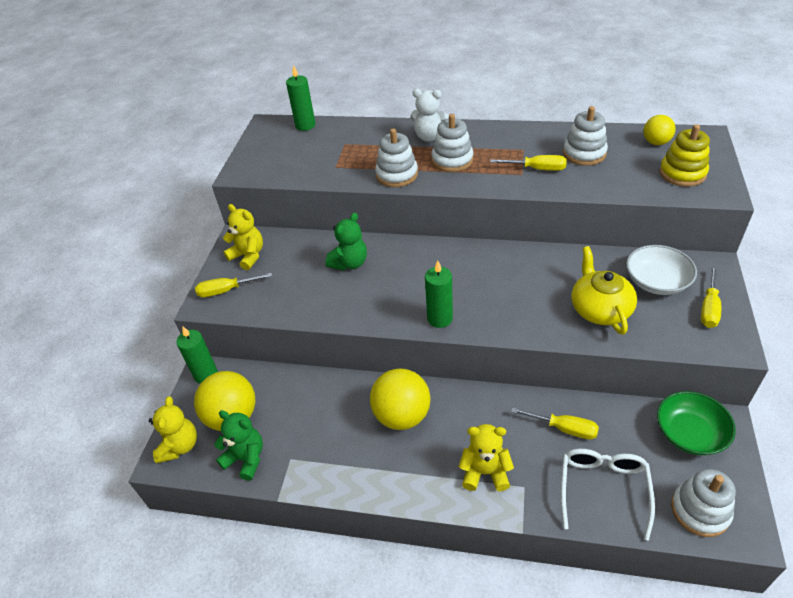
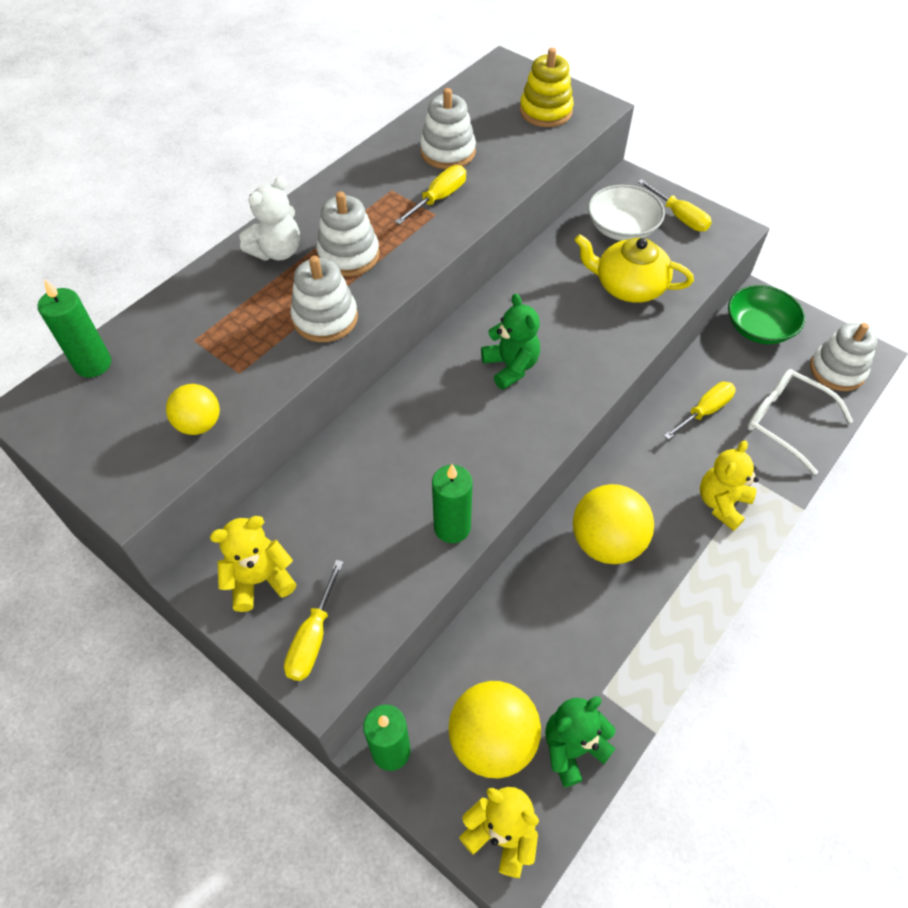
camera: 65 degrees left, 10 degrees up
green teddy bear [325,213,367,271] -> green teddy bear moved to [481,294,540,390]
green candle [425,261,453,328] -> green candle moved to [432,464,473,543]
yellow ball [643,115,676,145] -> yellow ball moved to [166,384,220,435]

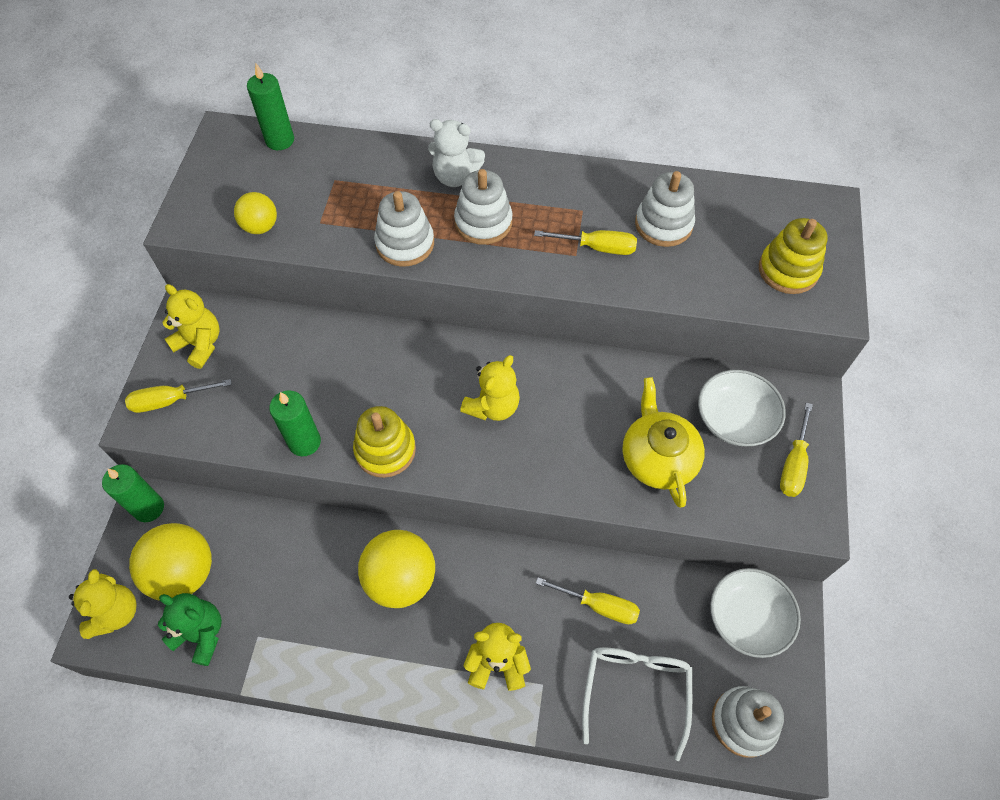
camera: 60 degrees right, 5 degrees up
green teddy bear [481,294,540,390] -> yellow teddy bear [460,355,520,421]
green bowl [728,285,805,344] -> white bowl [710,568,801,658]
none -> yellow stacking toy [353,406,416,478]

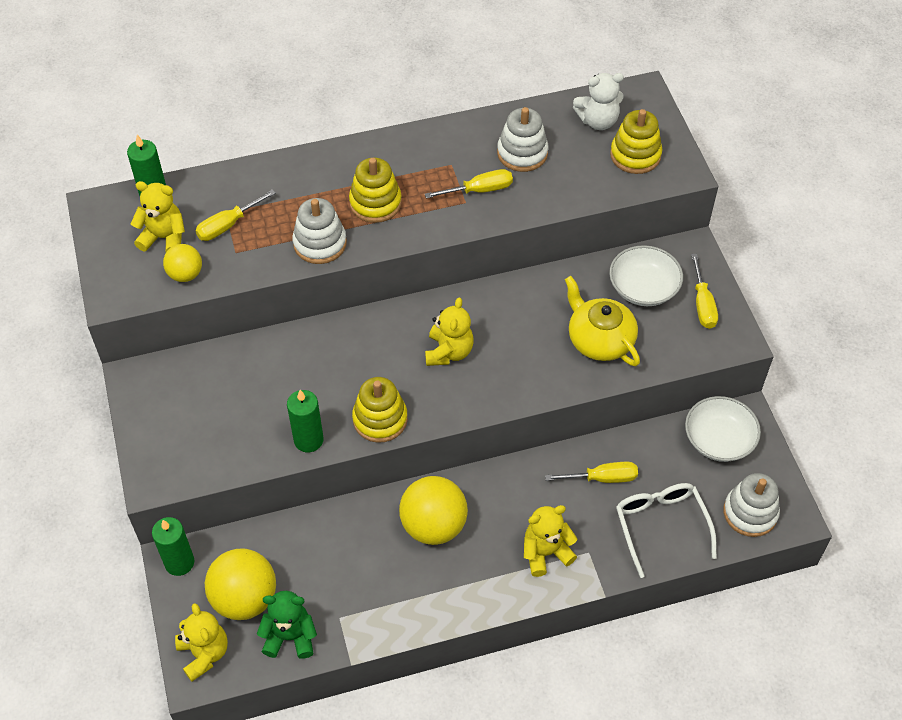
camera: 25 degrees left, 5 degrees down
yellow screwdriver [125,379,232,413] -> yellow screwdriver moved to [195,189,276,241]
yellow teddy bear [162,284,220,369] -> yellow teddy bear moved to [131,181,185,252]
white teddy bear [428,119,485,187] -> white teddy bear moved to [573,73,624,130]
white stacking toy [454,169,513,245] -> yellow stacking toy [349,158,402,223]

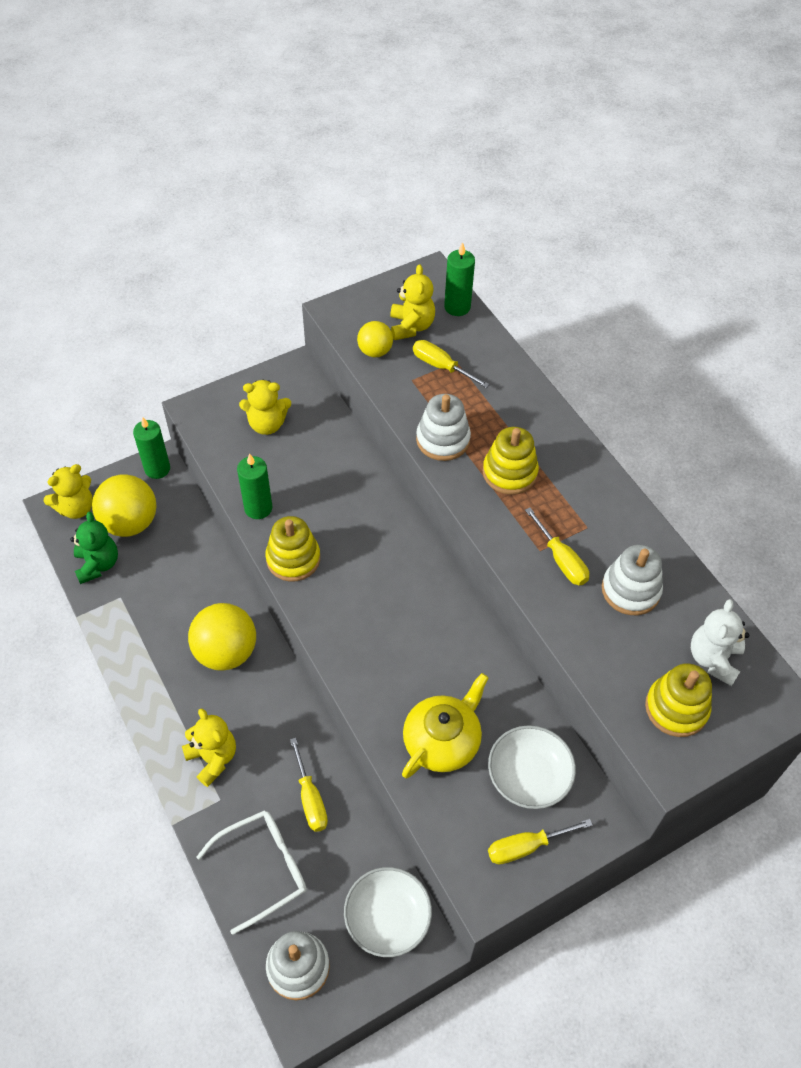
camera: 75 degrees right, 0 degrees up
yellow teddy bear [425,298,474,366] -> yellow teddy bear moved to [239,380,291,435]
white teddy bear [573,73,624,130] -> white teddy bear turned 45 degrees clockwise [691,599,749,686]

